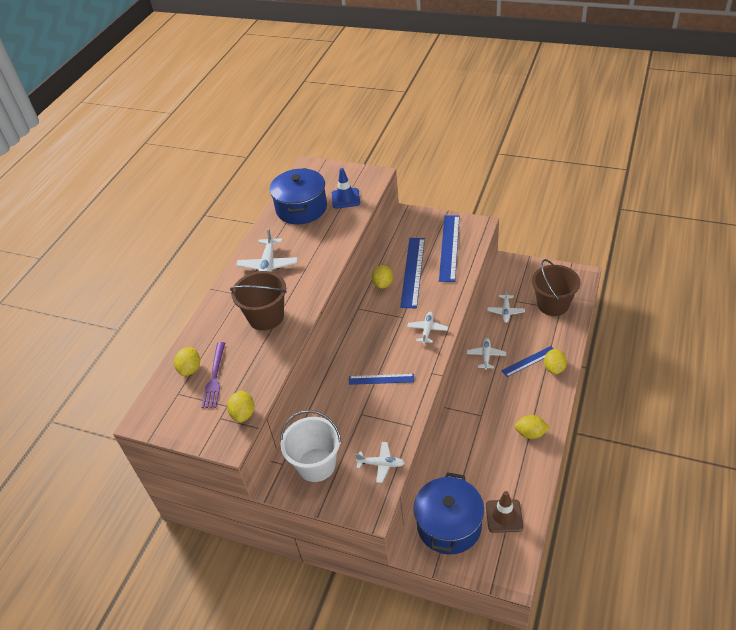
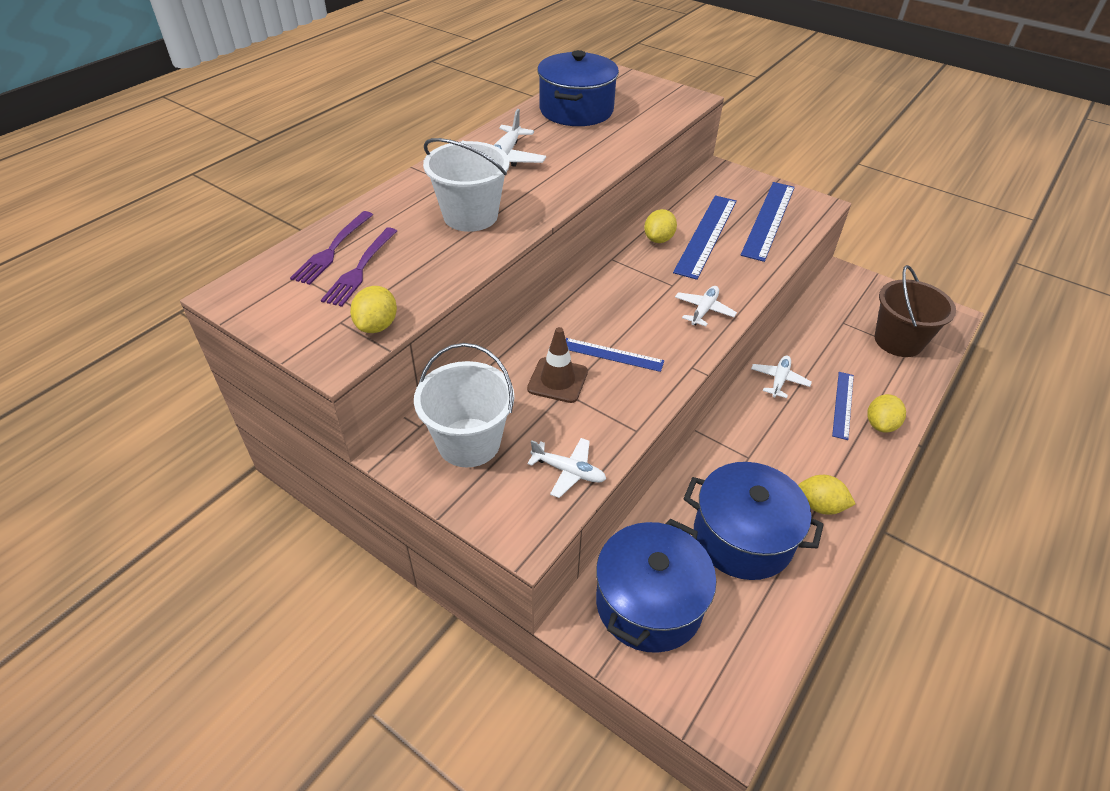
camera: 10 degrees right, 0 degrees up
yellow lemon [174,347,200,376] -> purple fork [290,211,373,285]
brown bucket [230,271,287,331] -> white bucket [423,138,510,232]
blue traffic cone [332,168,360,209] -> none
brown traffic cone [486,491,523,533] -> brown traffic cone moved to [527,327,588,403]
white plane [487,289,525,323] -> none
blue ruler [501,346,553,377] -> blue ruler turned 60 degrees counterclockwise [832,372,854,440]
none -> blue pot [684,462,824,580]

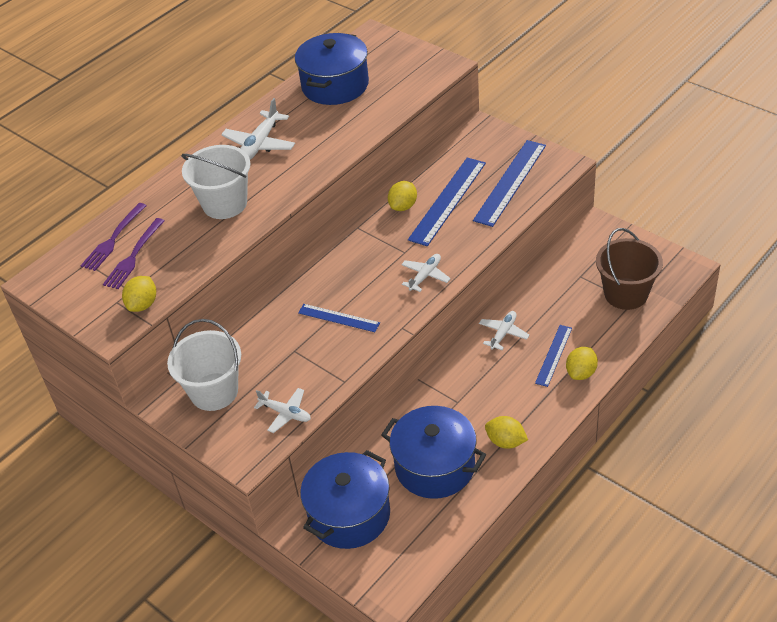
camera: 10 degrees right, 0 degrees up
brown traffic cone [527,327,588,403] -> none

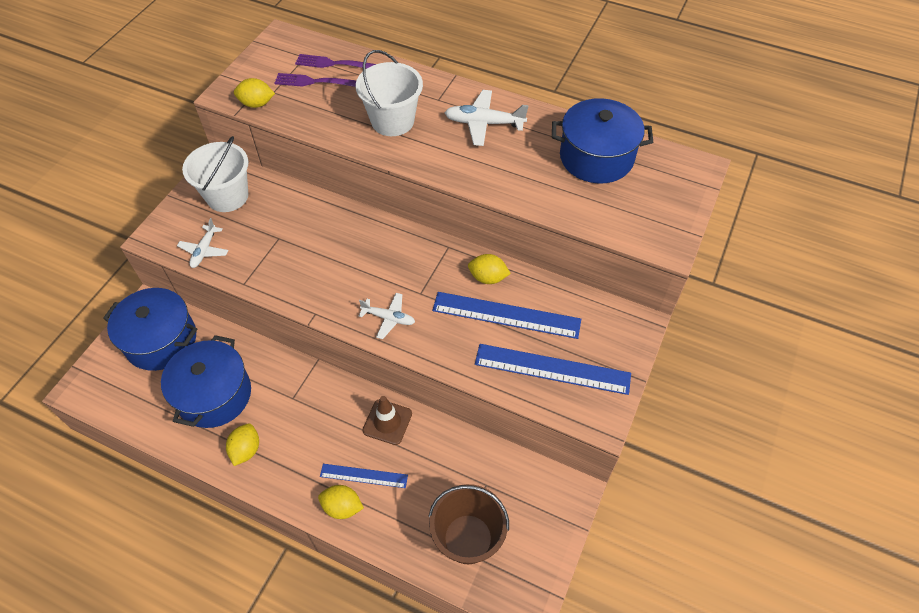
camera: 70 degrees right, 10 degrees up
blue ruler [298,304,380,332] -> none
white plane [479,311,529,350] -> brown traffic cone [363,396,412,445]

